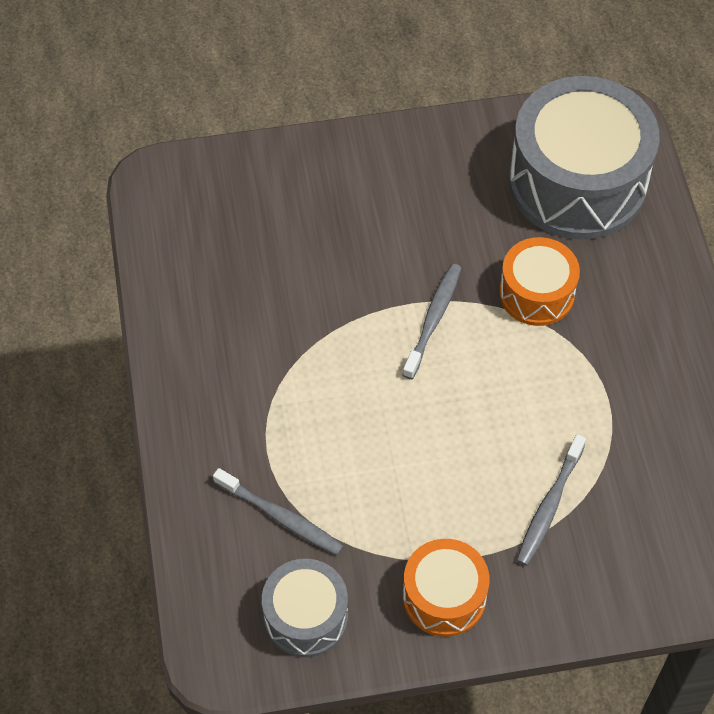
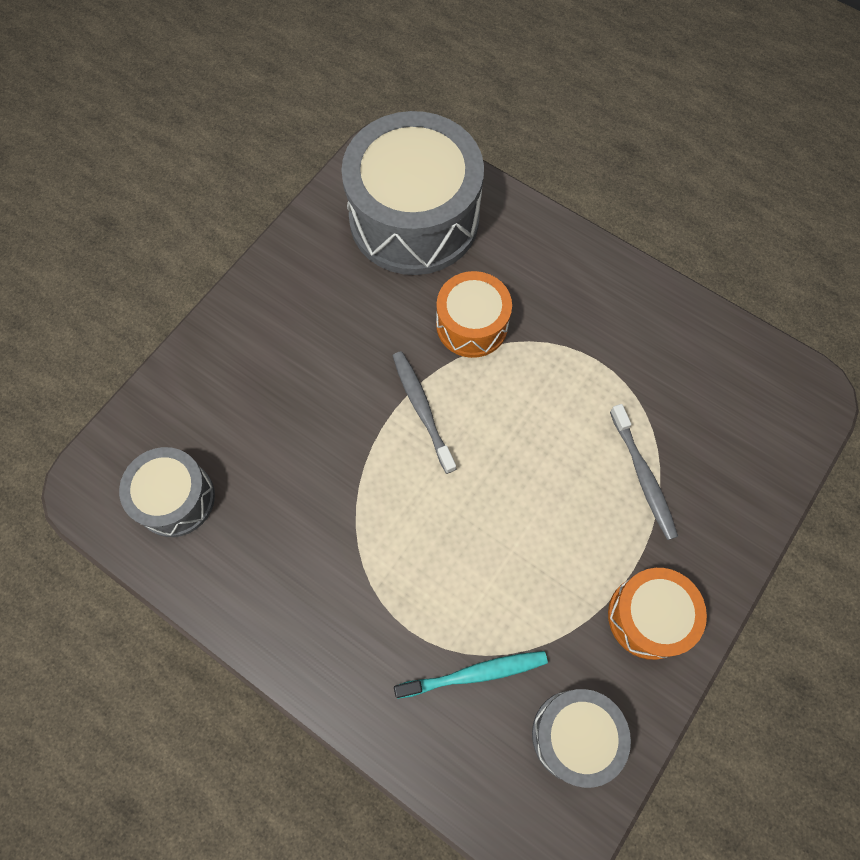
camera: 45 degrees left, 10 degrees up
grey toothbrush [213,468,344,555] -> turquoise toothbrush [394,651,548,699]
none -> grey drum [119,447,215,537]

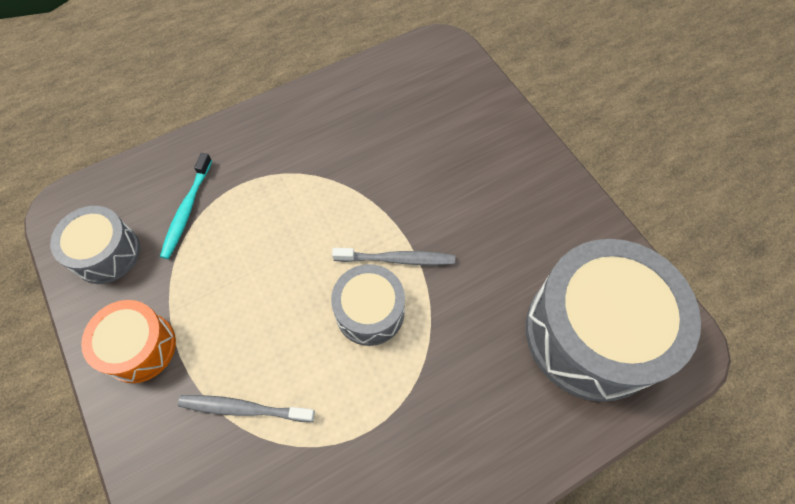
camera: 115 degrees right, 5 degrees down
grey drum [119,447,215,537] -> grey drum moved to [331,264,405,346]
orange drum [436,271,512,358] -> none

